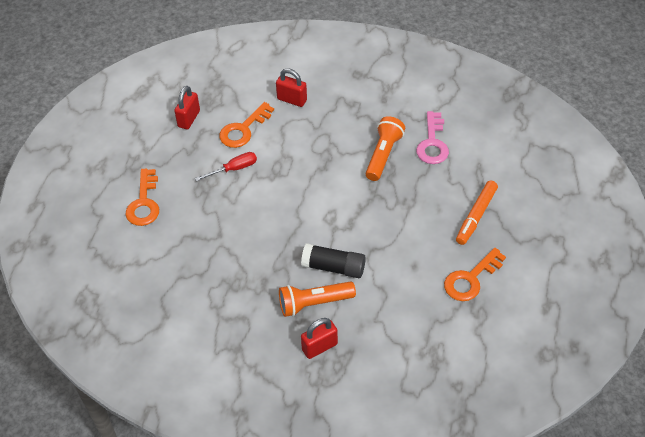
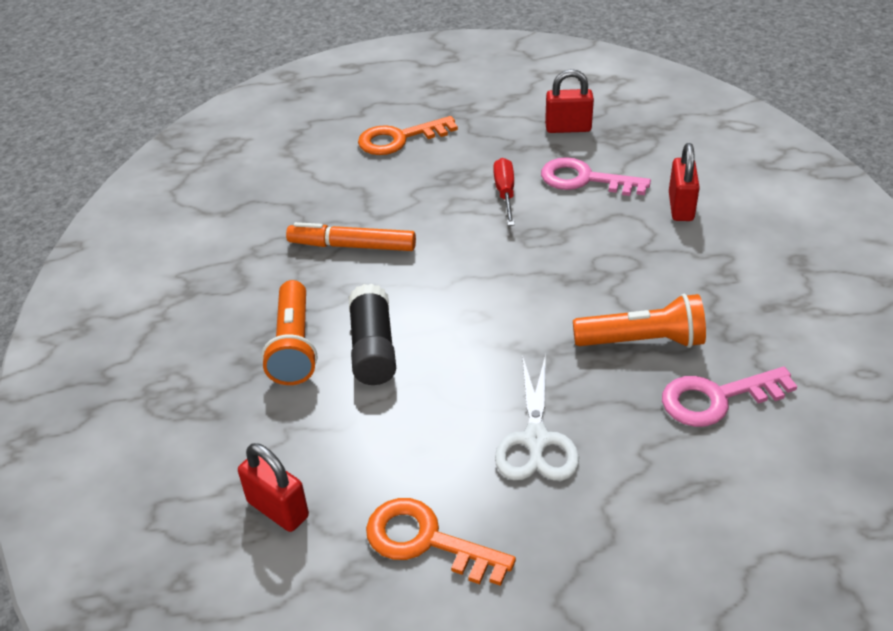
camera: 70 degrees right, 10 degrees down
red screwdriver [195,152,257,181] -> red screwdriver turned 135 degrees counterclockwise [493,158,515,226]
orange key [219,102,274,148] -> pink key [541,157,651,196]
orange flashlight [279,281,356,317] -> orange flashlight turned 150 degrees counterclockwise [261,280,317,385]
red padlock [301,318,338,359] -> red padlock moved to [238,443,309,532]
orange marker [456,181,498,245] -> orange marker moved to [286,222,416,251]
none -> white scissors [495,354,579,481]

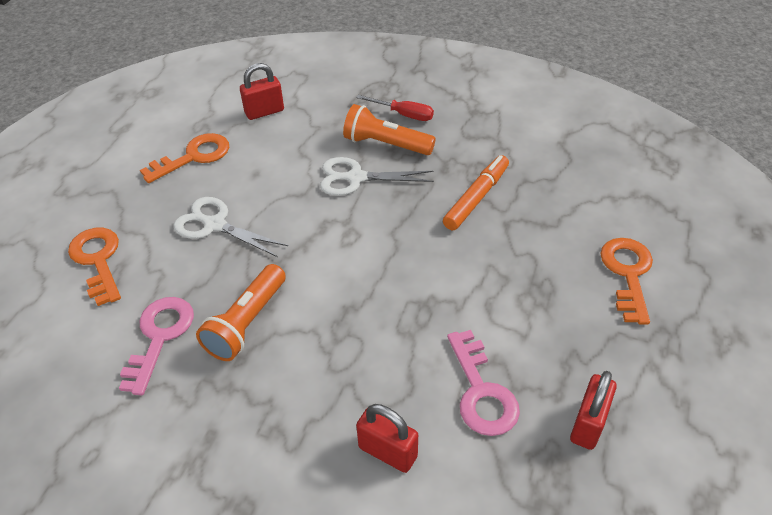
camera: 115 degrees right, 5 degrees up
black glue stick [349,284,396,385] -> white scissors [320,157,434,196]
red screwdriver [493,158,515,226] -> red screwdriver moved to [356,95,434,121]
pink key [541,157,651,196] -> pink key turned 120 degrees clockwise [447,330,520,436]
none -> orange key [68,228,121,306]

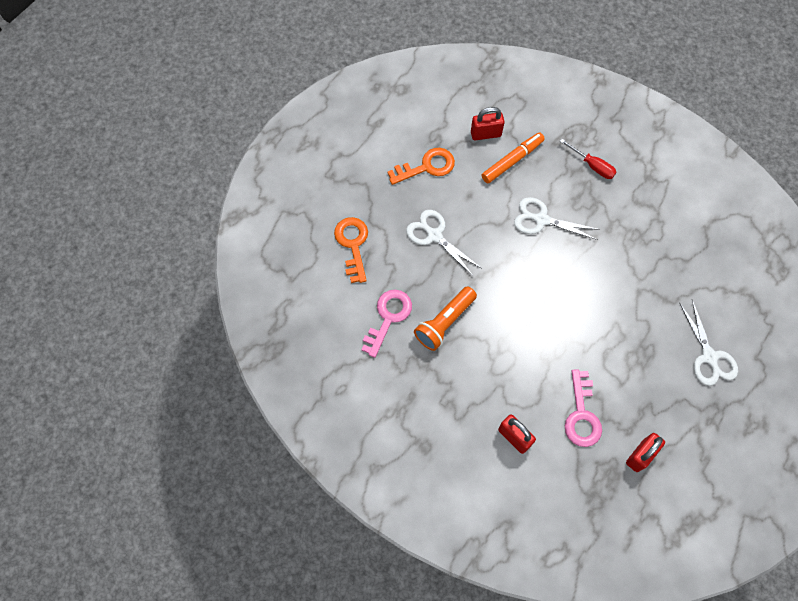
camera: 15 degrees right, 20 degrees up
orange flashlight [343,104,436,155] -> none
orange marker [443,155,509,230] -> orange marker moved to [482,132,545,183]
orange key [600,238,653,325] -> white scissors [680,300,738,386]

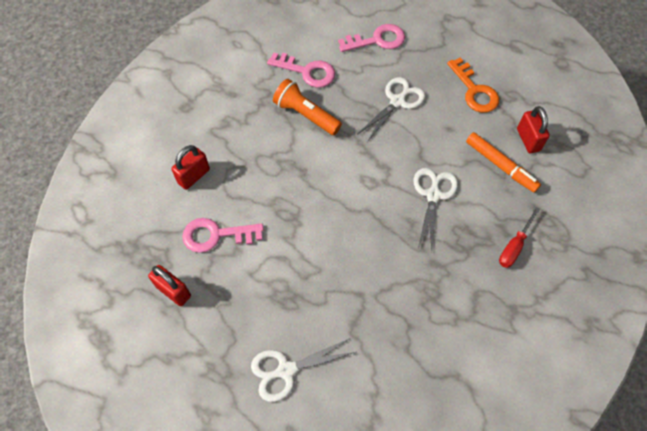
camera: 85 degrees right, 5 degrees down
orange key [334,217,368,283] -> pink key [338,24,405,52]

